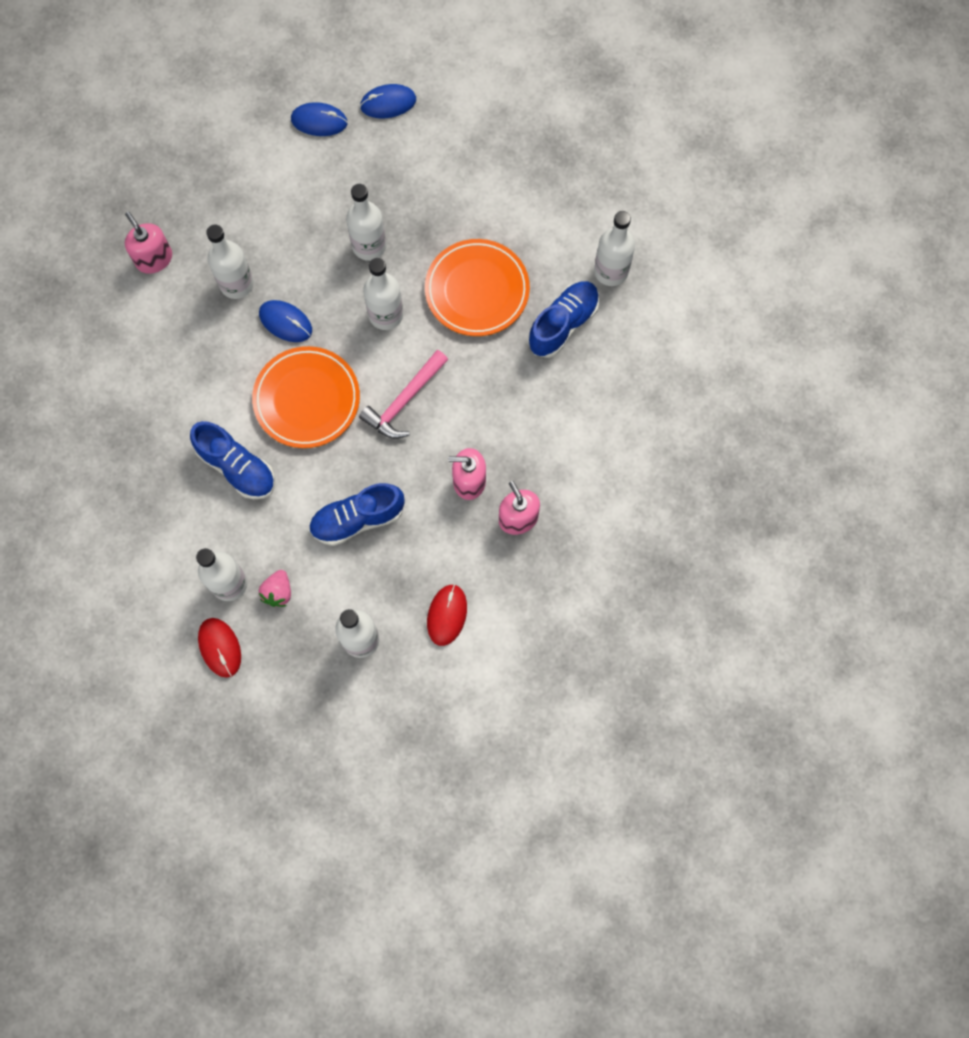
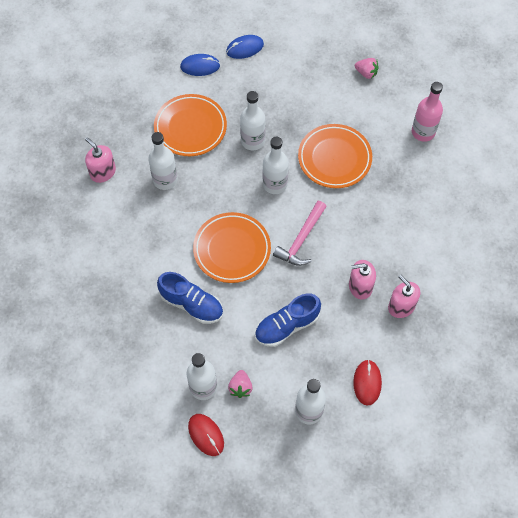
camera: 10 degrees left, 10 degrees down
blue mouse [259,300,312,342] -> none
blue shoe [528,281,599,358] -> none
white bottle [594,211,635,286] -> pink bottle [412,82,443,142]
none -> orange plate [154,94,227,156]
none -> pink strawberry [355,58,379,79]

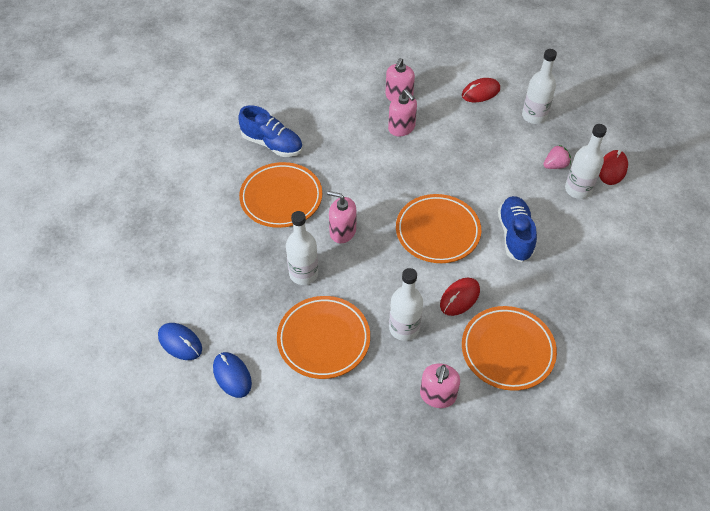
camera: 120 degrees left, 10 degrees down
blue shoe [255,293,321,347] -> blue shoe moved to [238,105,303,157]
white bottle [263,137,289,194] -> pink soap dispenser [327,191,356,243]
pink hammer [273,201,327,266] -> none
pink strawberry [355,58,379,79] -> none
pink bottle [412,82,443,142] -> none
none -> red mouse [440,278,480,316]
none -> orange plate [462,306,557,391]

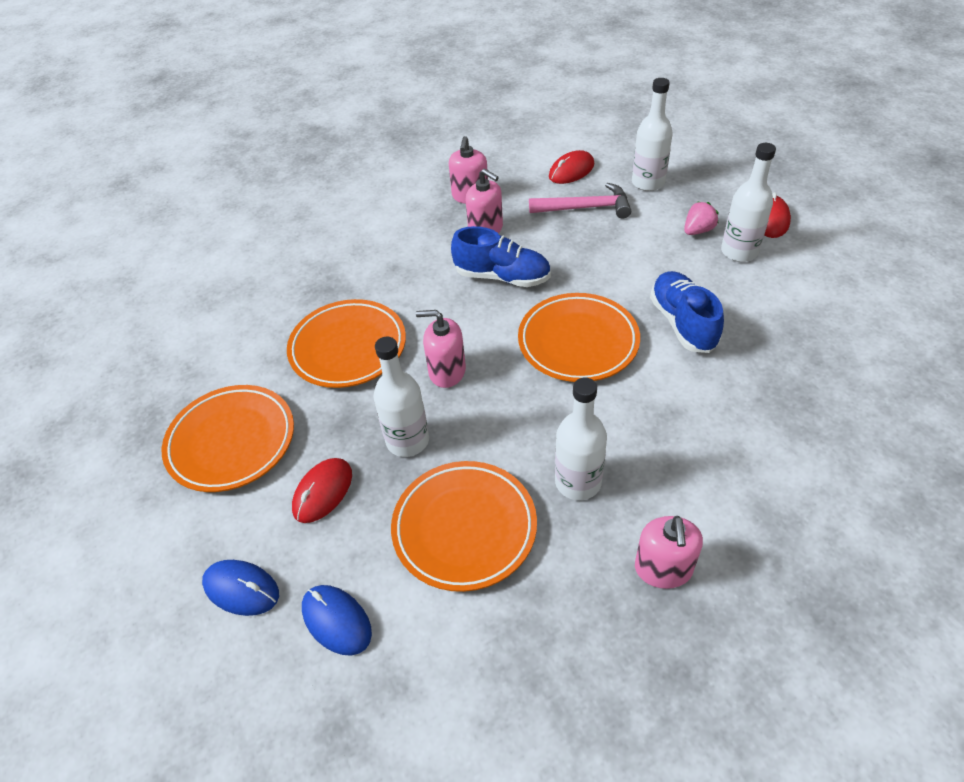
camera: 10 degrees left, 5 degrees down
blue shoe [238,105,303,157] -> blue shoe moved to [451,226,551,287]
red mouse [440,278,480,316] -> red mouse moved to [292,458,352,523]
orange plate [462,306,557,391] -> orange plate moved to [162,385,294,492]
none -> pink hammer [529,183,631,218]

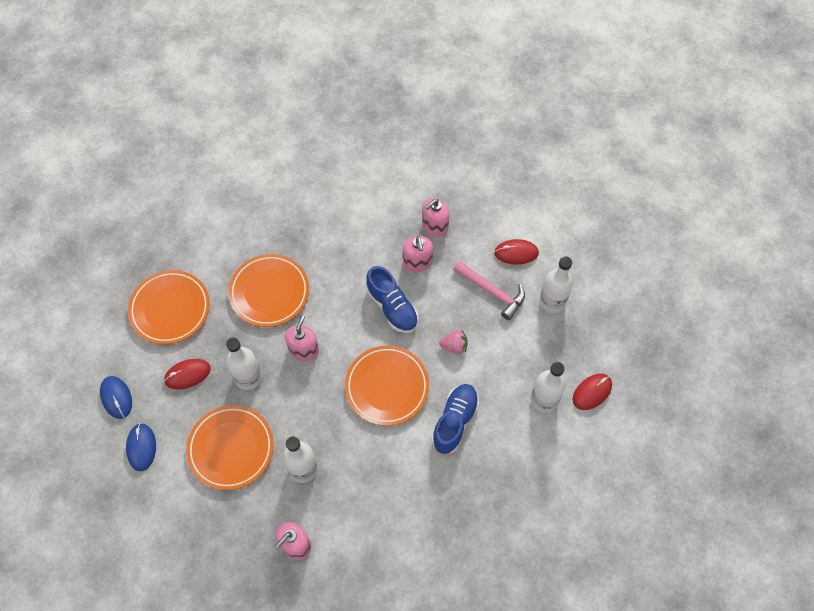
camera: 35 degrees right, 15 degrees up
pink soap dispenser [416,310,466,388] -> pink soap dispenser turned 60 degrees clockwise [285,315,319,361]
pink strawberry [684,201,719,235] -> pink strawberry moved to [439,329,468,354]

